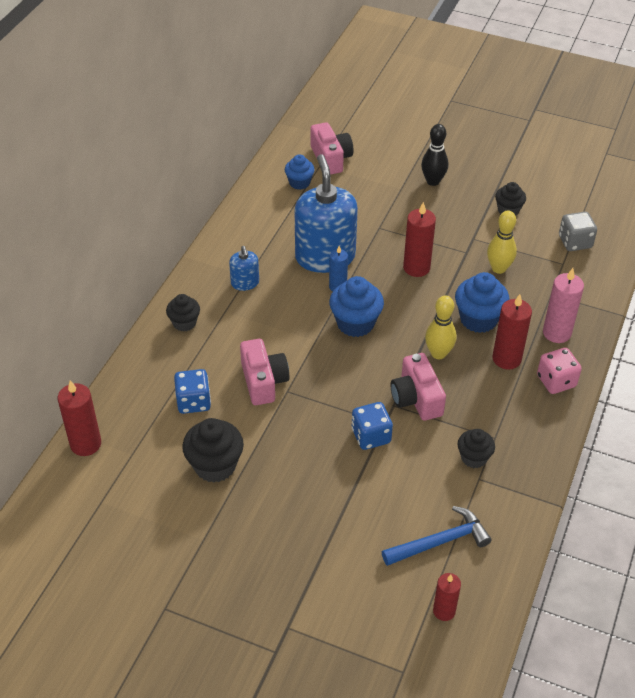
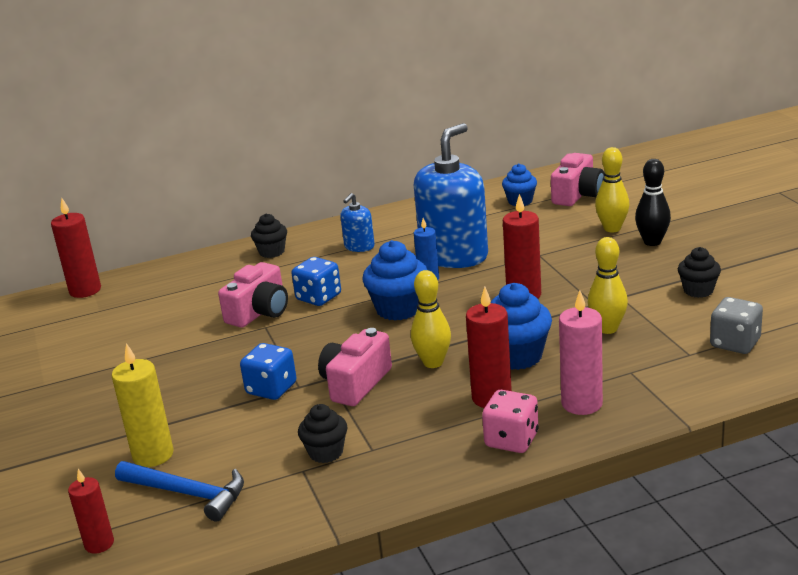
camera: 50 degrees right, 20 degrees down
blue dice [174,369,211,414] -> blue dice moved to [292,257,341,306]
black cupcake [182,418,244,483] -> none
none -> yellow candle [112,343,173,467]
none -> yellow bowling pin [595,147,630,232]

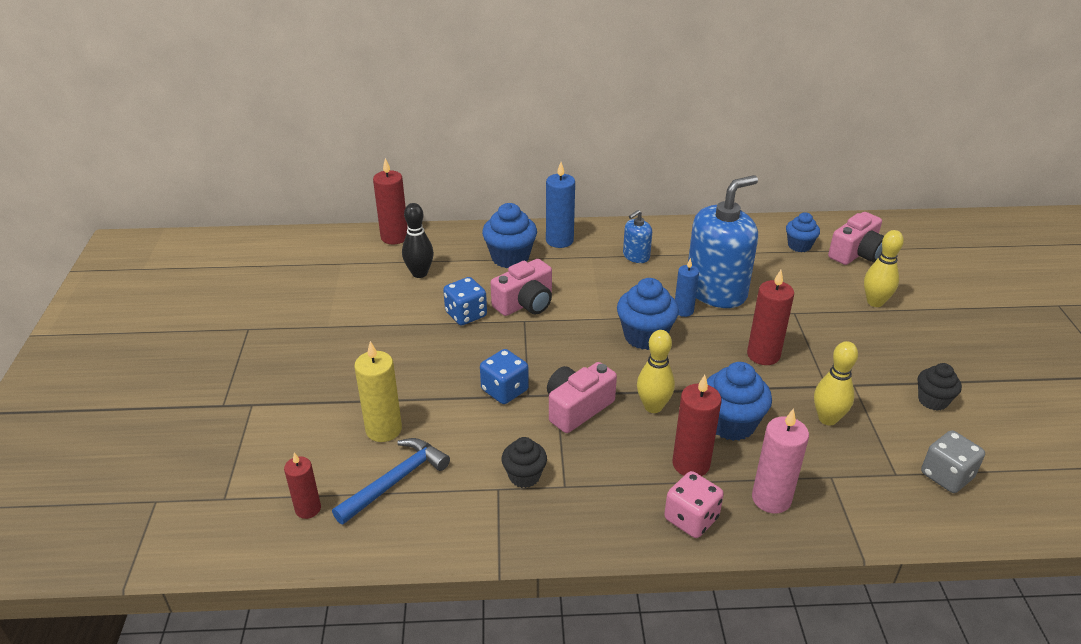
camera: 15 degrees right, 10 degrees up
blue hammer [115,461,244,522] -> blue hammer turned 90 degrees counterclockwise [332,438,450,524]
black cupcake [251,213,287,258] -> blue candle [546,162,575,248]
blue dice [292,257,341,306] -> blue dice moved to [443,277,487,325]
black bowling pin [635,159,671,246] -> black bowling pin moved to [402,203,434,278]
none -> blue cupcake [482,203,537,268]

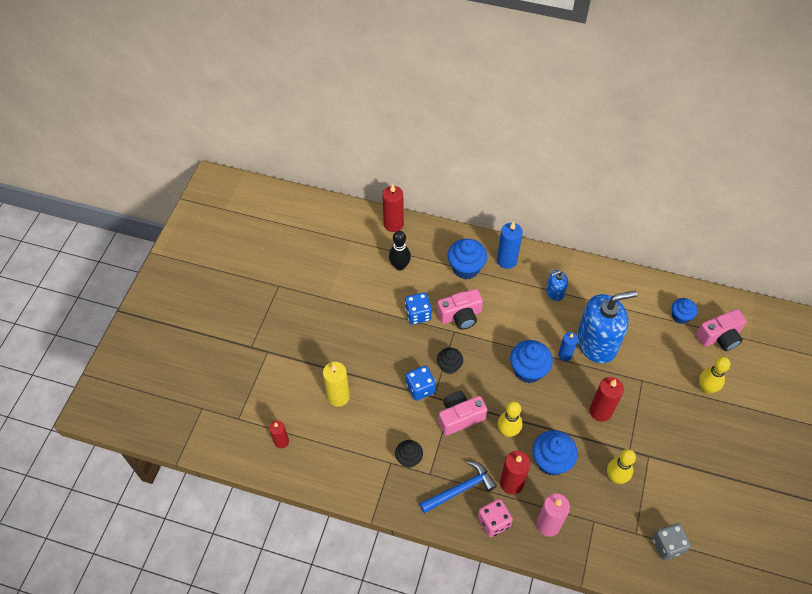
camera: 20 degrees right, 20 degrees up
blue hammer [332,438,450,524] -> blue hammer moved to [419,461,497,513]
black cupcake [918,363,962,411] -> black cupcake moved to [437,347,463,374]

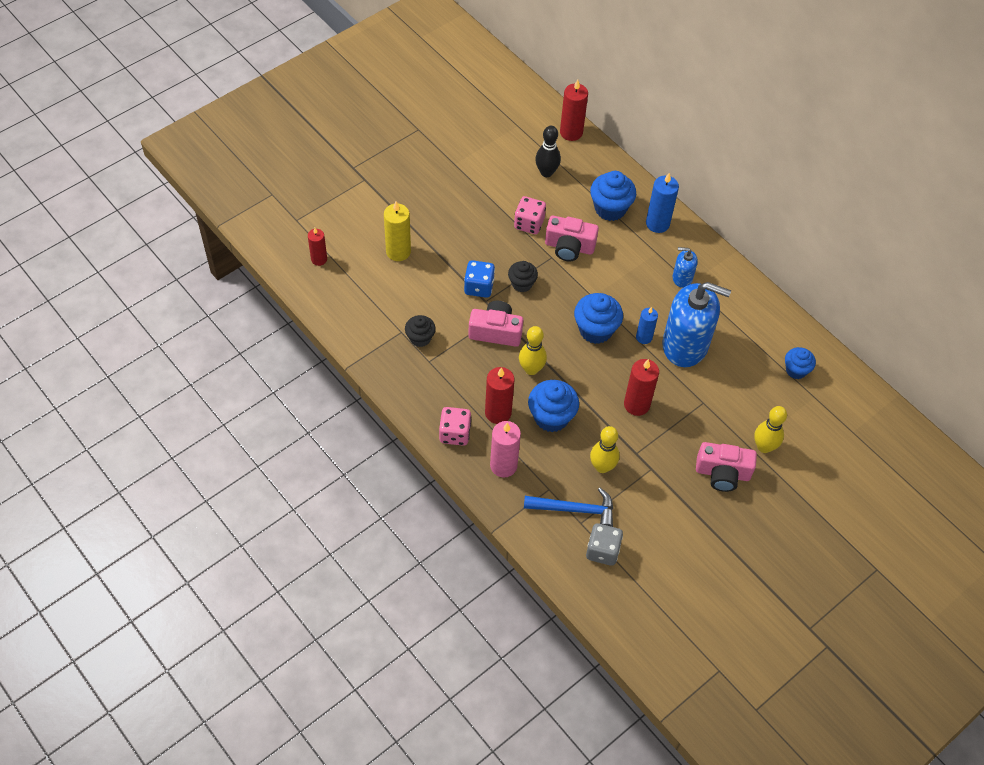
camera: 30 degrees right, 0 degrees up
blue dice [405,293,432,325] -> pink dice [514,196,546,234]
blue hammer [419,461,497,513] -> blue hammer moved to [524,488,613,527]
pink camera [696,309,747,351] -> pink camera moved to [696,442,757,492]

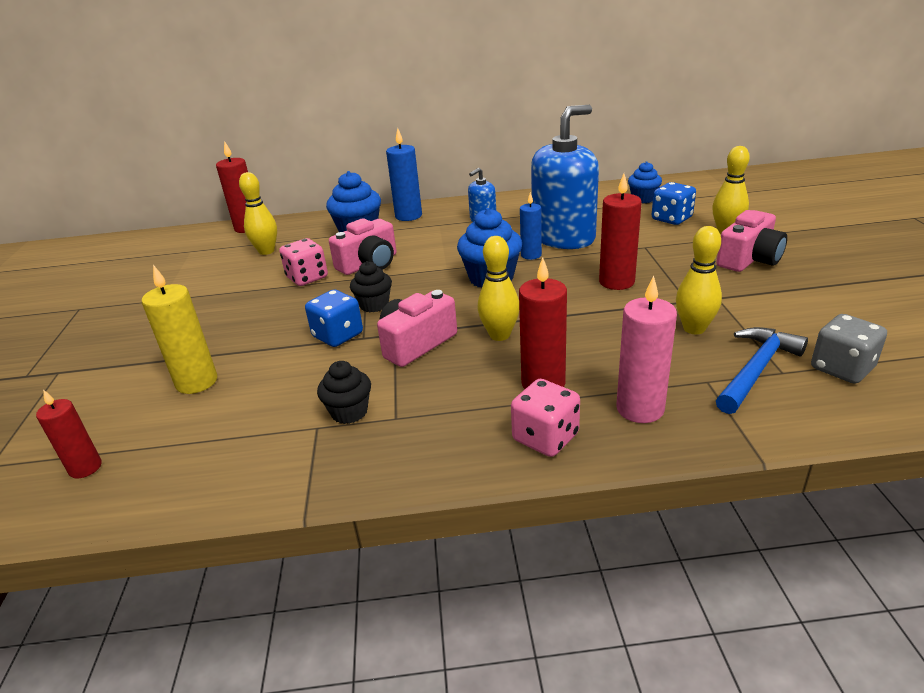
camera: 50 degrees left, 25 degrees down
blue cupcake [528,380,579,432] -> none
black bowling pin [535,126,561,177] -> yellow bowling pin [239,172,277,255]
none -> blue dice [651,182,696,225]

